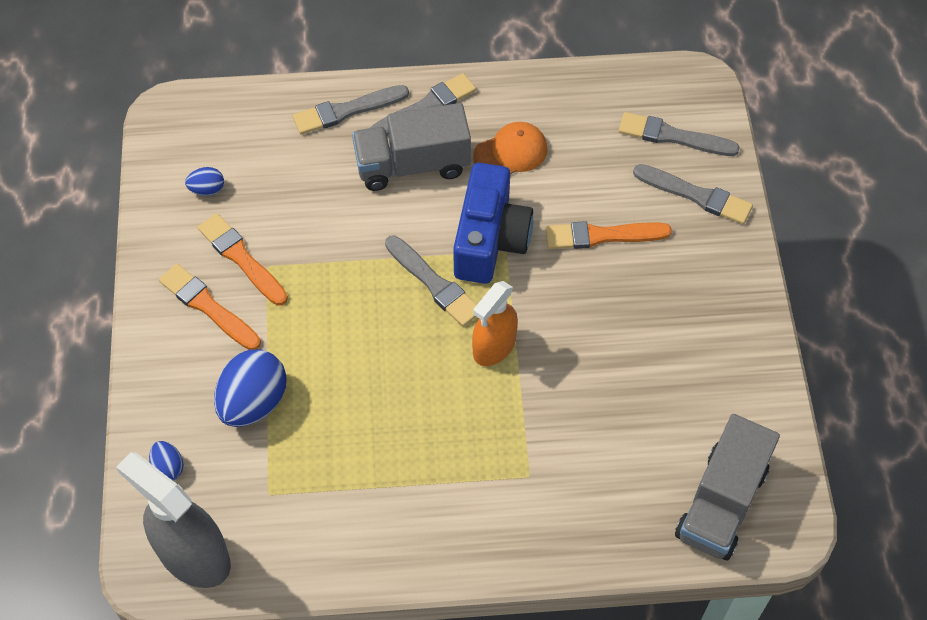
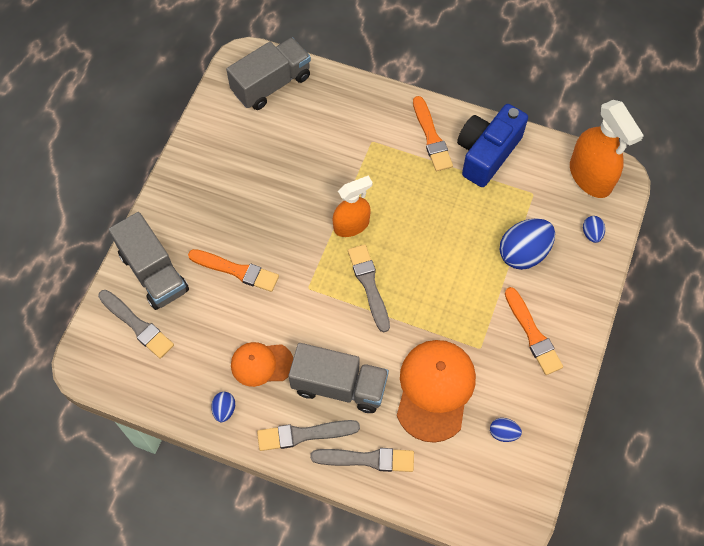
camera: 155 degrees left, 5 degrees up
grey spray bottle [116,452,231,588] -> orange spray bottle [570,100,644,198]
orange brush [198,213,288,306] -> orange brush moved to [413,96,453,171]
blue camera [453,163,533,284] -> blue camera moved to [457,104,528,187]
grey brush [633,164,753,224] -> grey truck [108,212,189,310]
none -> blue egg [211,392,235,422]
none -> orange cap [397,340,476,443]

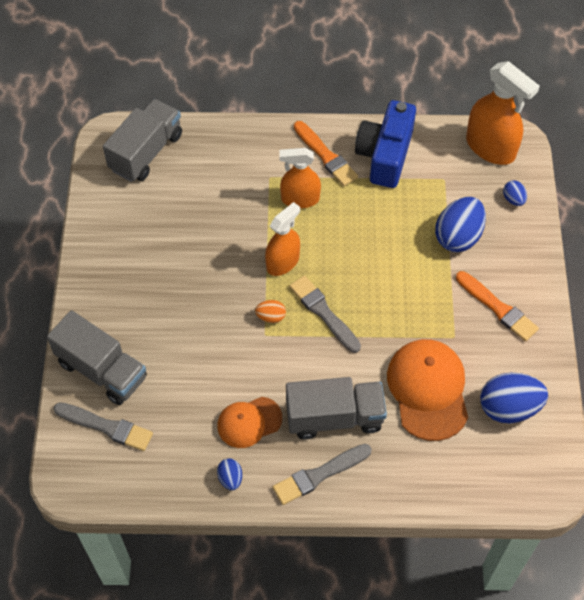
camera: 20 degrees left, 5 degrees down
orange brush [188,249,279,292] -> none
grey brush [310,448,414,472] -> none
blue egg [490,418,522,442] -> blue egg [480,373,548,423], size x2.06
none -> orange egg [255,300,286,323]
none -> orange spray bottle [279,148,321,208]

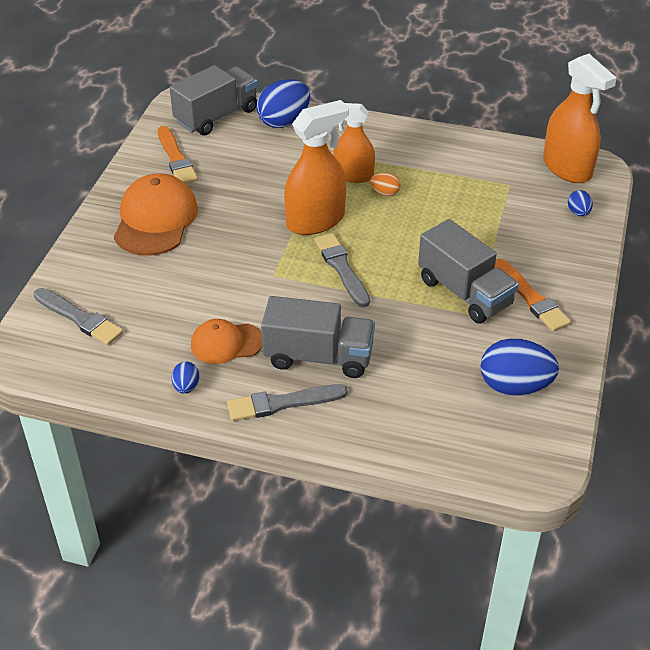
camera: 15 degrees right, 15 degrees down
grey truck [47,310,147,405] -> grey truck moved to [418,219,519,324]
orange egg [255,300,286,323] -> orange egg moved to [370,173,401,196]
orange spray bottle [265,202,300,276] -> orange spray bottle [284,100,349,235], size x1.51
orange brush [294,121,358,186] -> orange brush moved to [158,126,198,183]
blue camera [355,100,416,188] -> none
orange cap [387,339,468,441] -> orange cap moved to [114,173,198,255]
blue egg [435,197,486,252] -> blue egg moved to [256,79,310,128]

